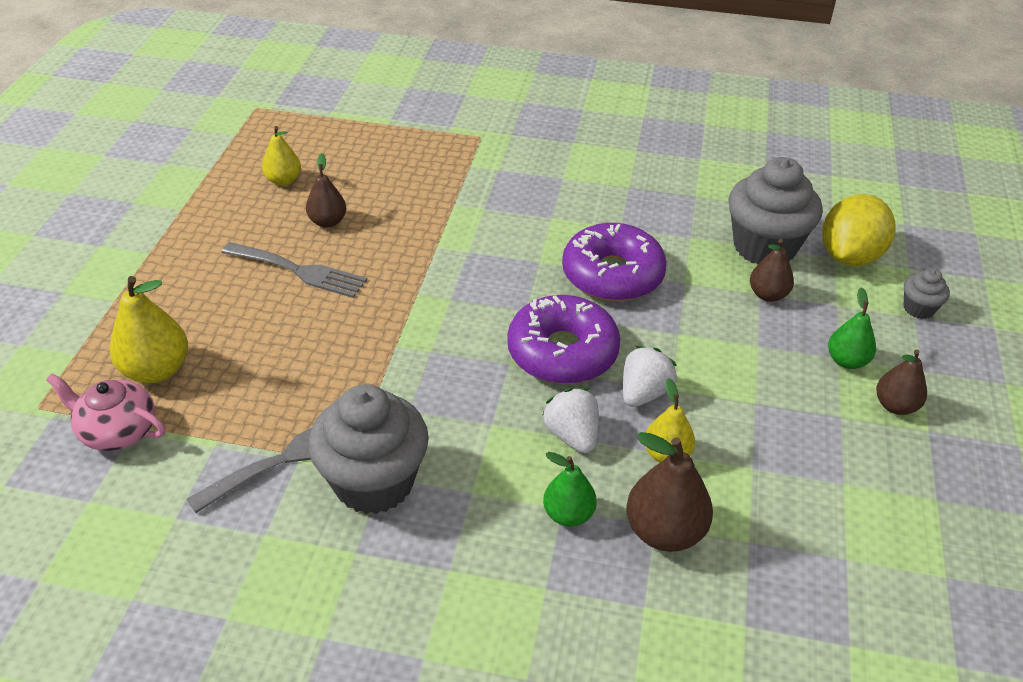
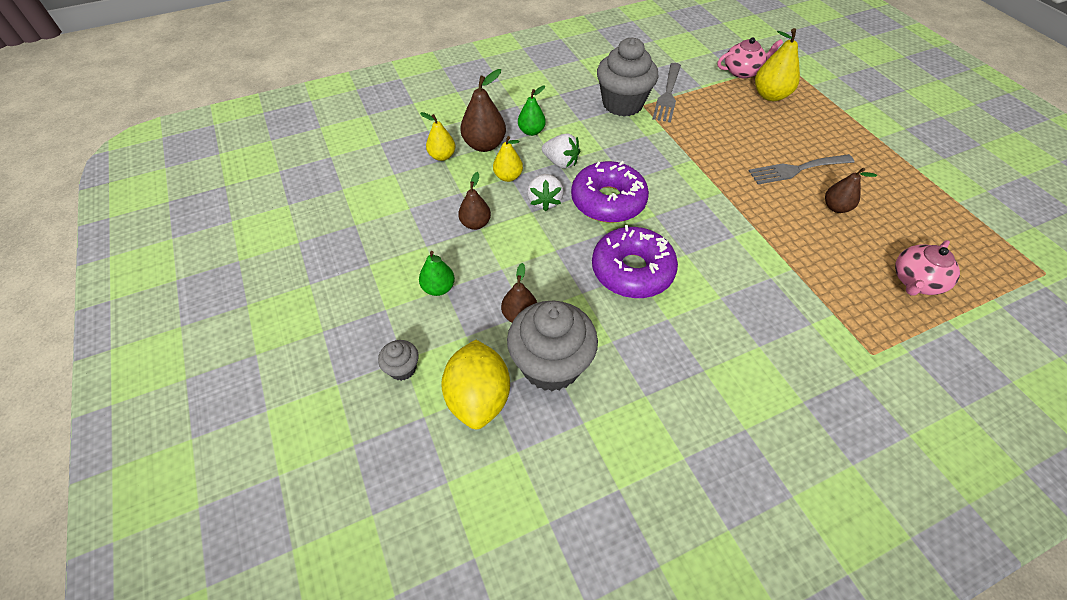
camera: 145 degrees right, 10 degrees up
yellow pear [262,126,301,186] -> yellow pear moved to [420,112,456,161]
brown pear [876,350,927,415] -> brown pear moved to [458,172,491,230]
none -> pink teapot [895,240,960,295]

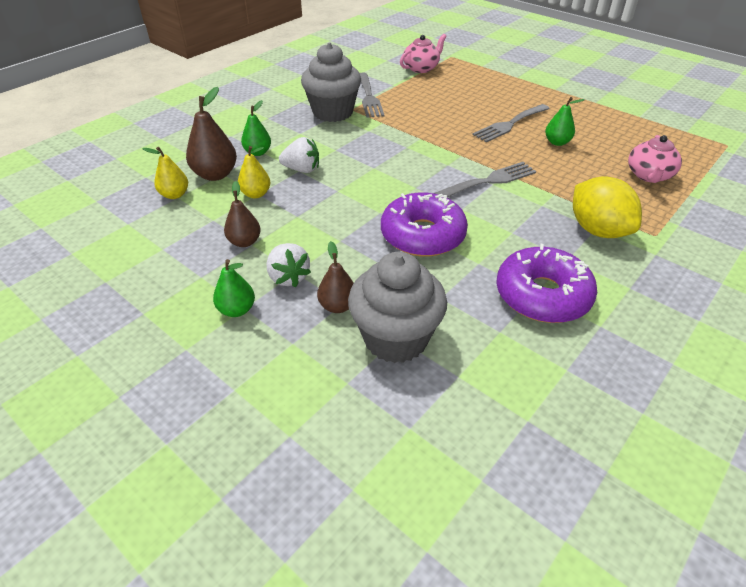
camera: 25 degrees left, 10 degrees down
grey cupcake [378,340,419,381] -> none
yellow lemon [441,340,510,429] -> yellow lemon moved to [573,176,642,238]
white strawberry [527,174,564,211] -> white strawberry moved to [266,243,311,287]
purple donut [571,161,649,223] -> purple donut moved to [496,244,597,323]
yellow pear [755,28,800,101] -> none
brown pear [825,168,877,213] -> green pear [545,97,585,146]
none -> grey fork [434,162,536,197]

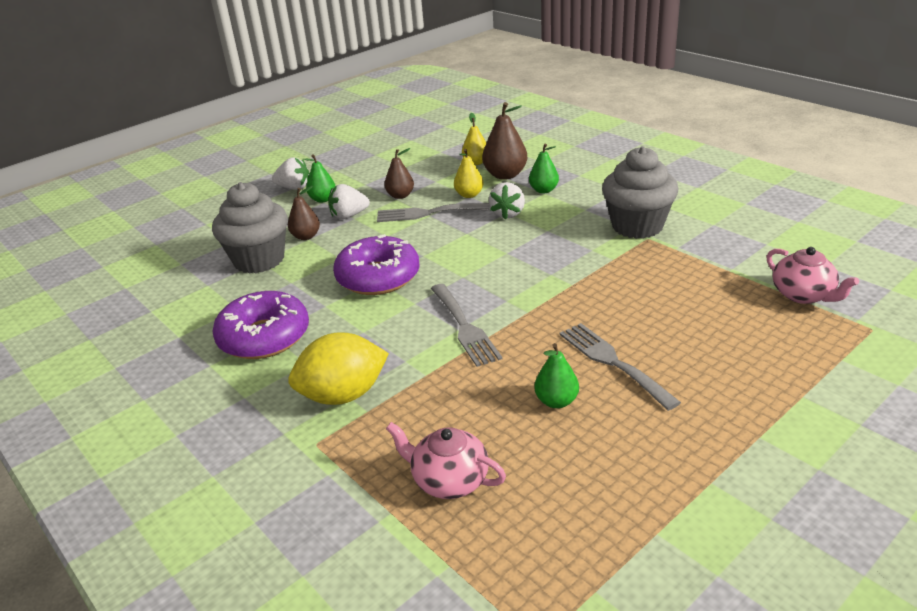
camera: 100 degrees right, 10 degrees down
grey fork [360,73,384,118] -> grey fork moved to [377,203,490,222]
none -> white strawberry [272,157,309,190]

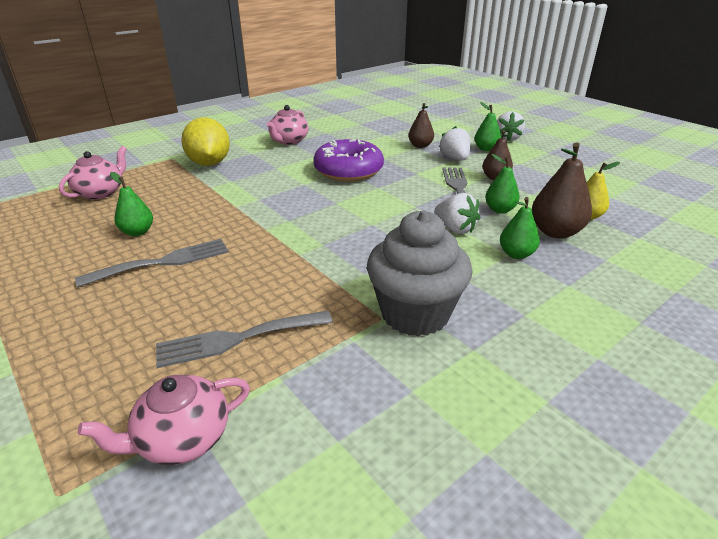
camera: 90 degrees right, 0 degrees up
grey cupcake [212,182,288,274] -> none
purple donut [213,291,309,359] -> pink teapot [266,105,308,145]
grey fork [431,284,502,367] -> grey fork moved to [156,311,333,368]
yellow pear [454,149,483,198] -> green pear [485,154,520,213]
white strawberry [489,182,525,219] -> white strawberry turned 150 degrees counterclockwise [435,193,480,234]

